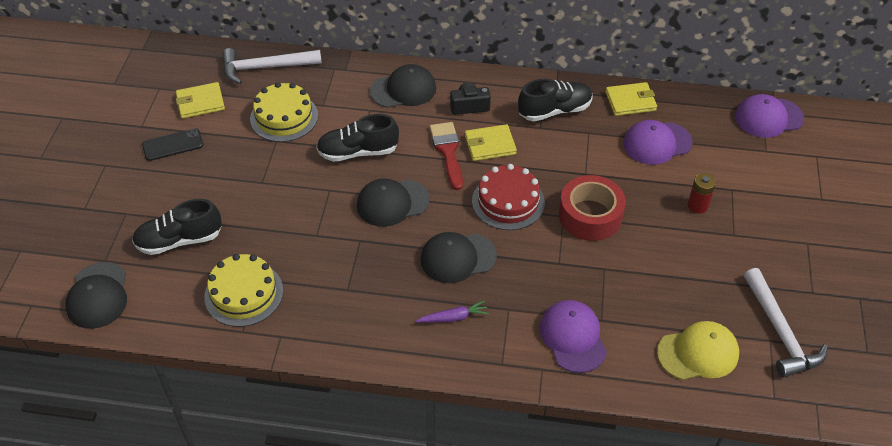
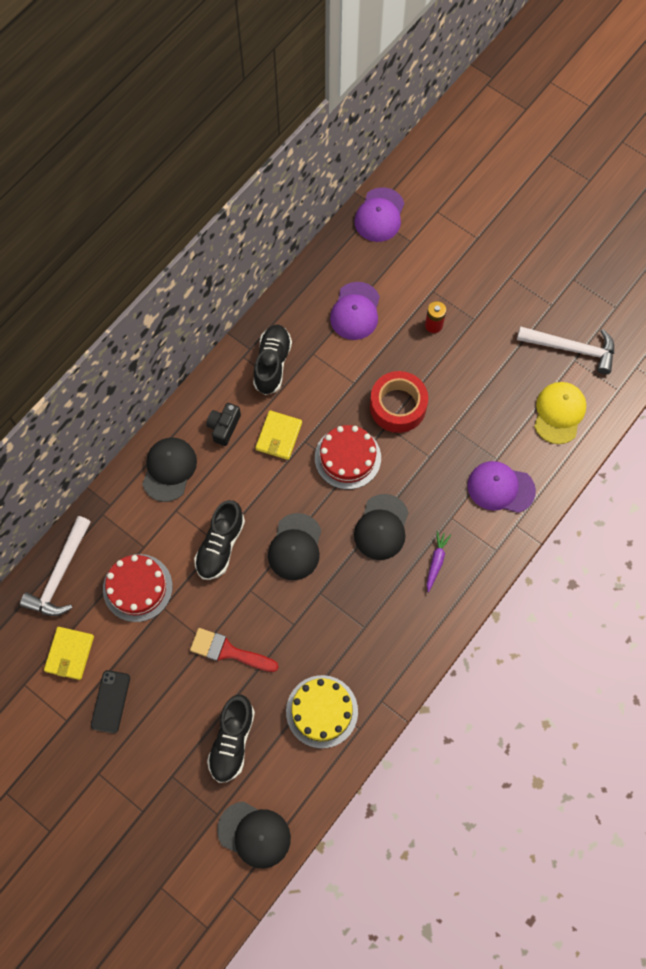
camera: 60 degrees left, 20 degrees up
yellow cake [250,82,318,142] -> red cake [103,554,173,622]
red brush [430,122,463,190] -> red brush moved to [190,628,279,672]
yellow wallet [605,82,657,116] -> none

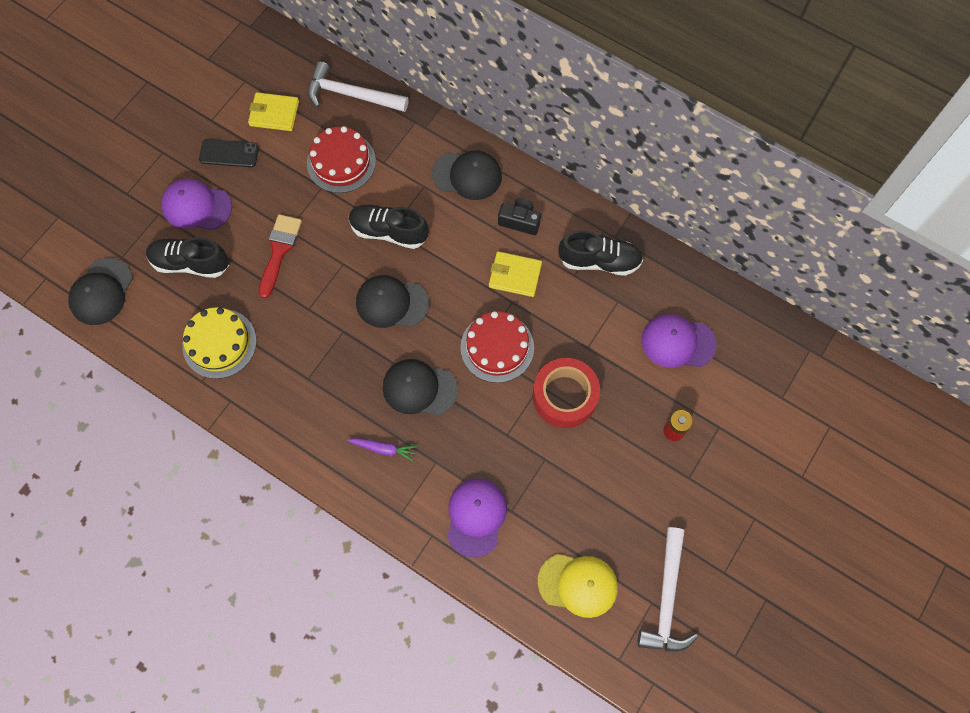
camera: 85 degrees right, 0 degrees up
purple cap [354,187,404,242] -> purple cap moved to [161,178,232,230]

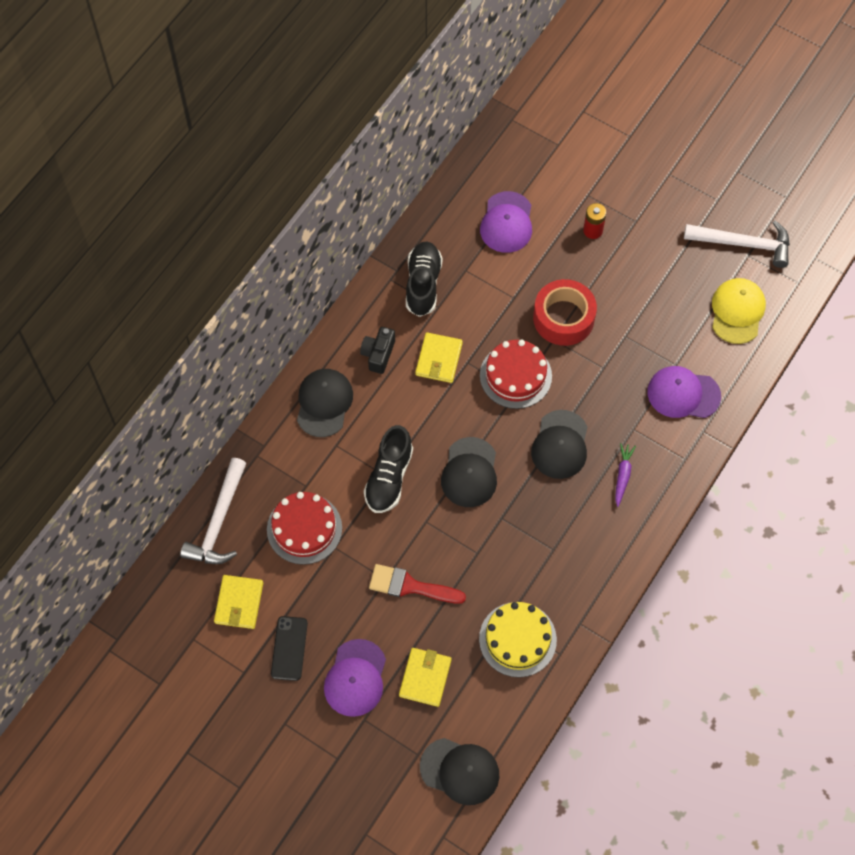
camera: 90 degrees left, 5 degrees down
black shoe [146,237,229,278] -> yellow wallet [399,648,451,707]

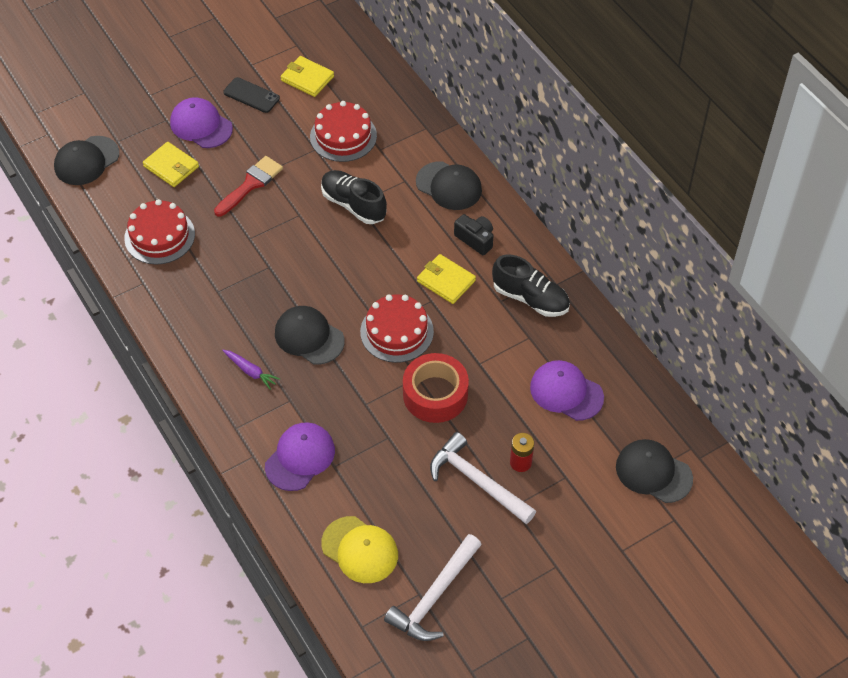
camera: 115 degrees right, 10 degrees down
white hammer [180,458,246,564] -> white hammer moved to [430,432,536,524]
black cap [441,437,497,507] -> black cap moved to [616,439,693,503]
yellow cake [479,602,557,677] -> red cake [124,199,195,265]

